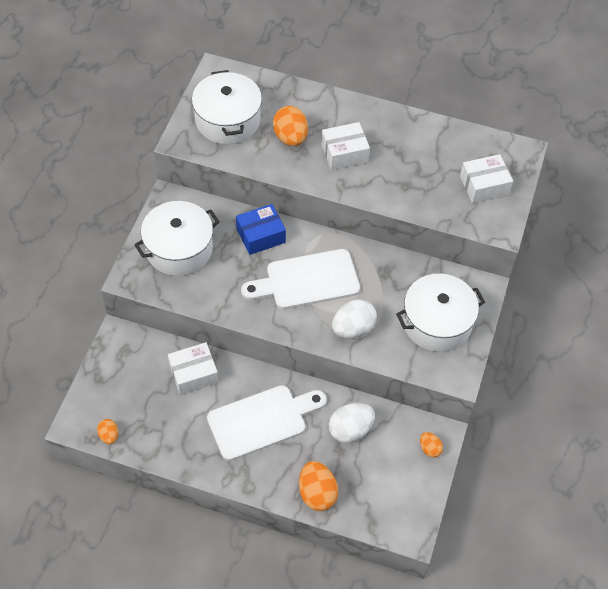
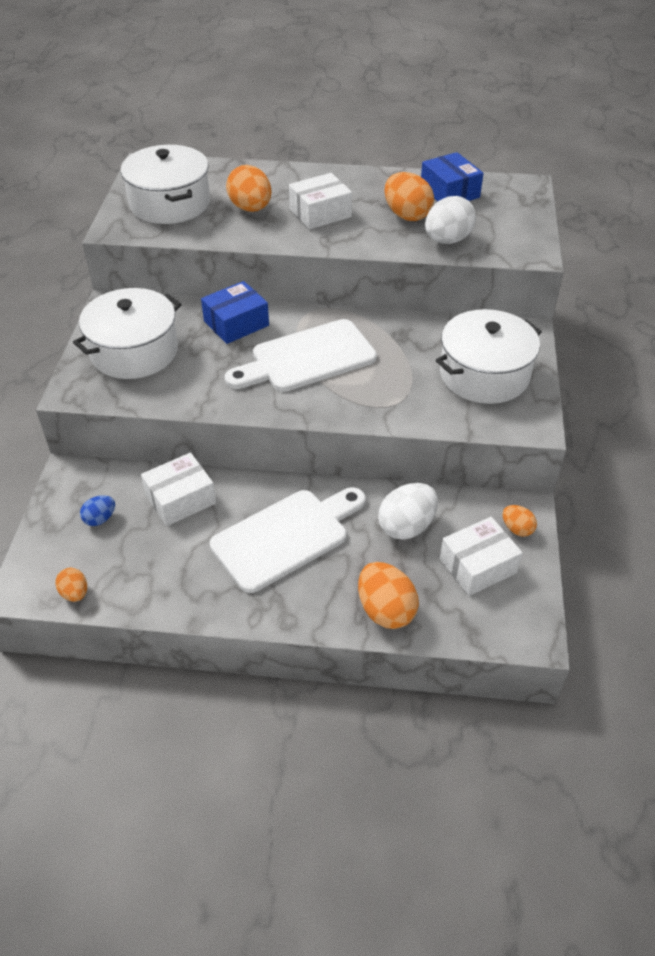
camera: 10 degrees left, 10 degrees down
white egg [332,299,377,338] -> white egg moved to [425,196,476,244]
white box [460,154,513,203] -> white box moved to [440,517,523,596]
none -> blue egg [80,495,115,526]
none -> orange egg [384,172,434,221]
none -> blue box [421,152,483,201]

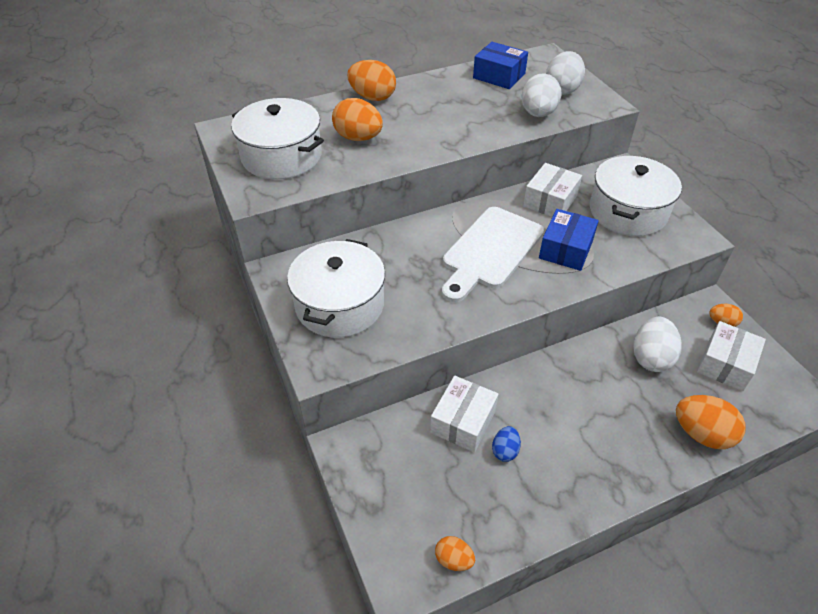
camera: 30 degrees left, 0 degrees up
blue egg [80,495,115,526] -> blue egg moved to [492,426,521,462]
blue box [201,281,269,344] -> blue box moved to [539,209,599,271]
white cutting board [210,487,366,593] -> none
white box [289,173,352,229] -> white box moved to [523,163,582,217]
orange egg [384,172,434,221] -> orange egg moved to [347,60,396,101]
none -> white egg [546,51,585,95]

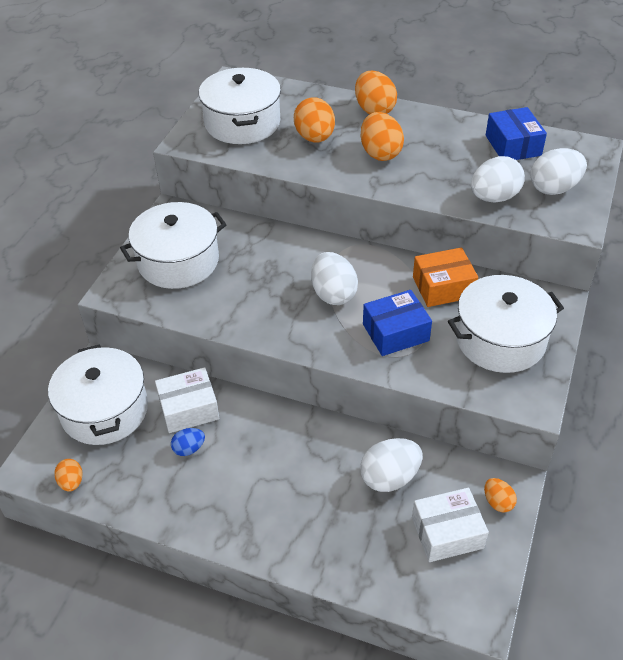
camera: 45 degrees right, 0 degrees up
white cutting board [442,207,544,302] -> white egg [311,252,358,305]
white box [523,163,582,217] -> orange box [413,247,478,307]
orange egg [676,395,746,449] -> orange egg moved to [361,112,404,161]
none -> white pot [48,344,148,445]

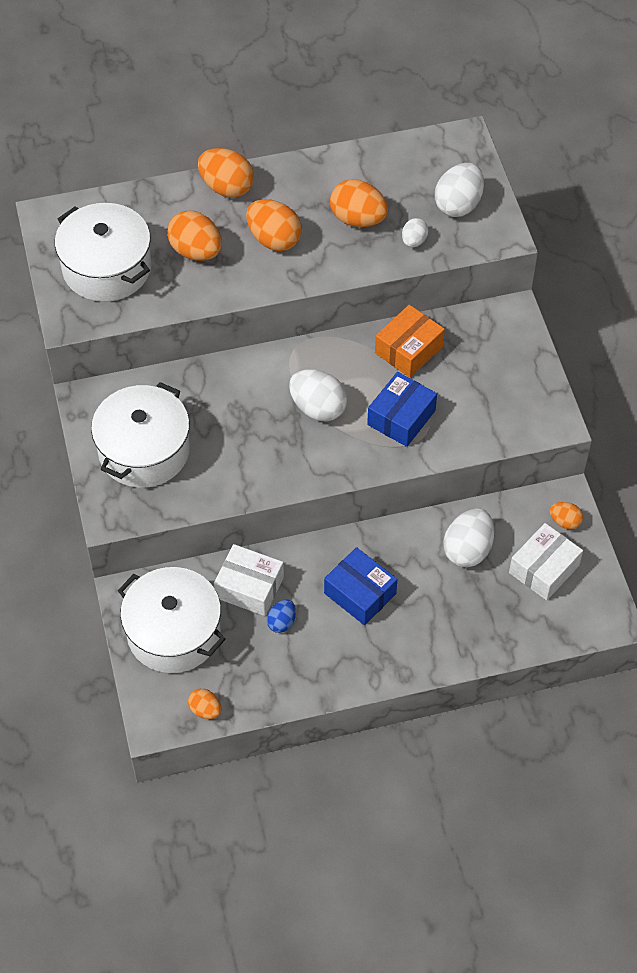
camera: 35 degrees left, 10 degrees up
white box [155,367,219,433] -> white box turned 75 degrees clockwise [214,544,284,616]
white pot [448,275,564,373] -> none
white egg [471,156,525,203] -> white egg [402,218,428,247], size x0.55
blue box [486,107,547,160] -> blue box moved to [324,547,397,625]
none -> orange egg [330,179,388,227]

